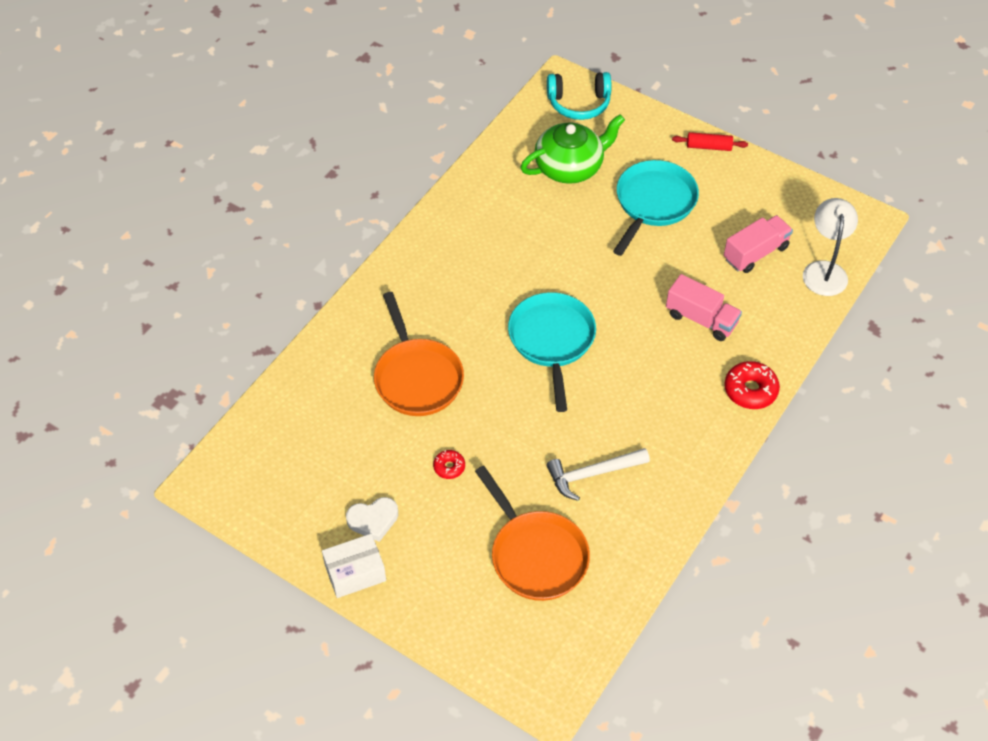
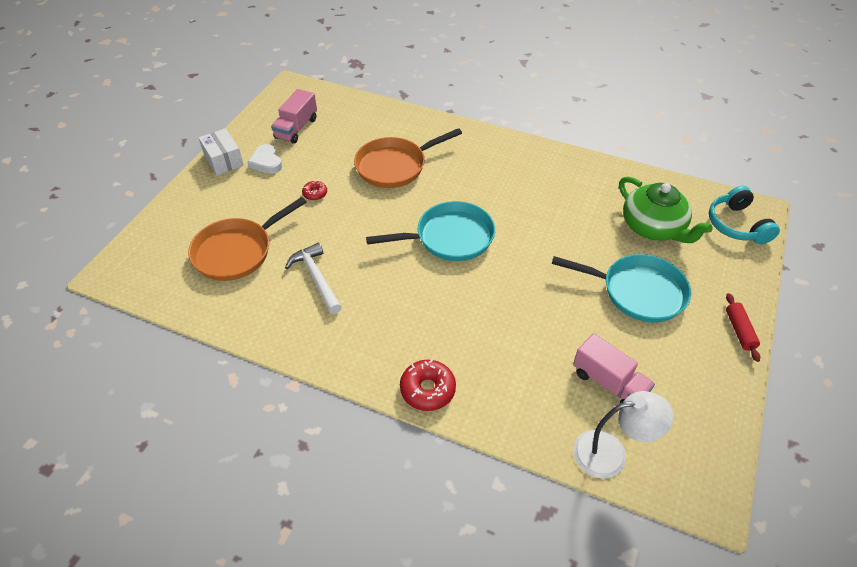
camera: 80 degrees right, 5 degrees down
pink truck [666,274,742,341] -> pink truck moved to [271,89,317,144]

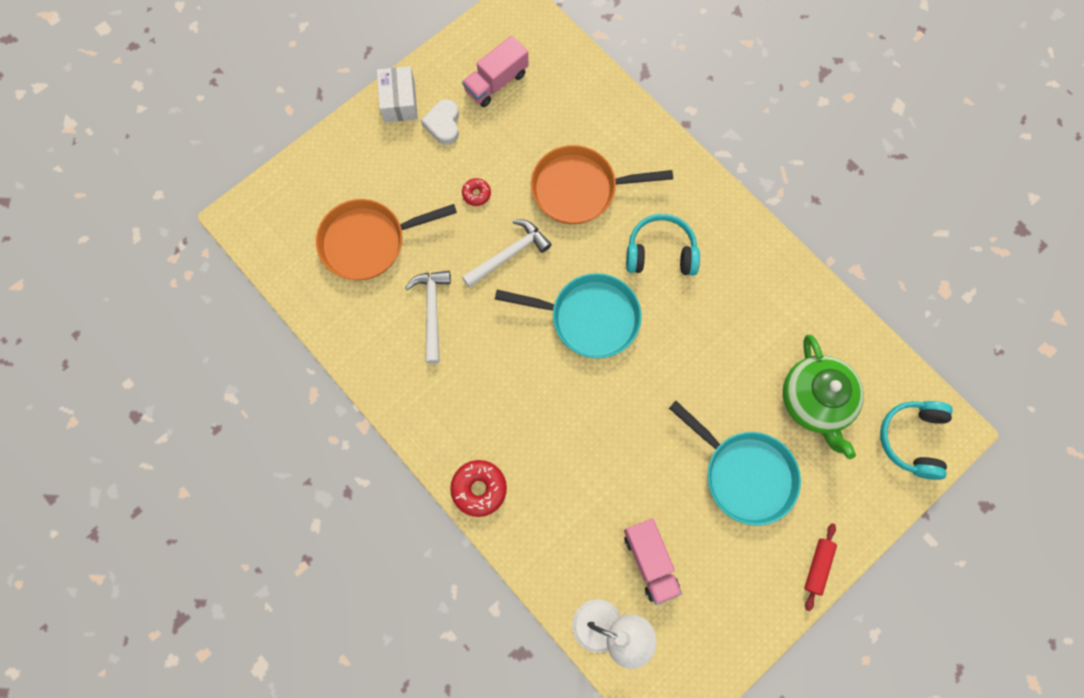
camera: 25 degrees right, 25 degrees up
none -> white hammer [462,220,552,288]
none -> turquoise headphones [626,214,700,276]

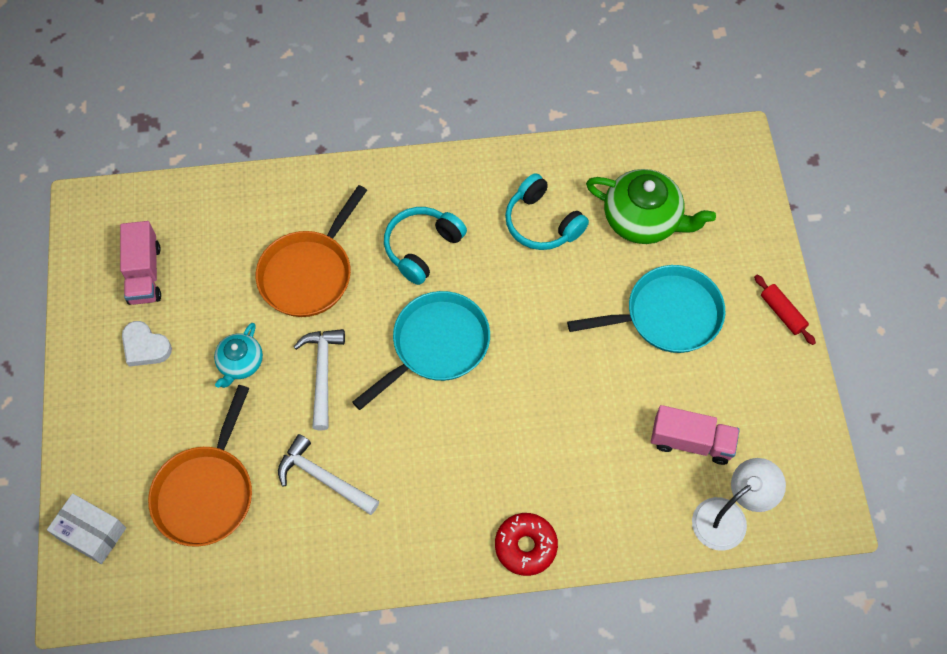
camera: 55 degrees left, 10 degrees down
white box [377,66,418,122] -> white box moved to [47,493,126,564]
red donut [462,178,491,206] -> turquoise teapot [214,323,263,388]
turquoise headphones [880,401,953,480] -> turquoise headphones moved to [505,173,589,250]

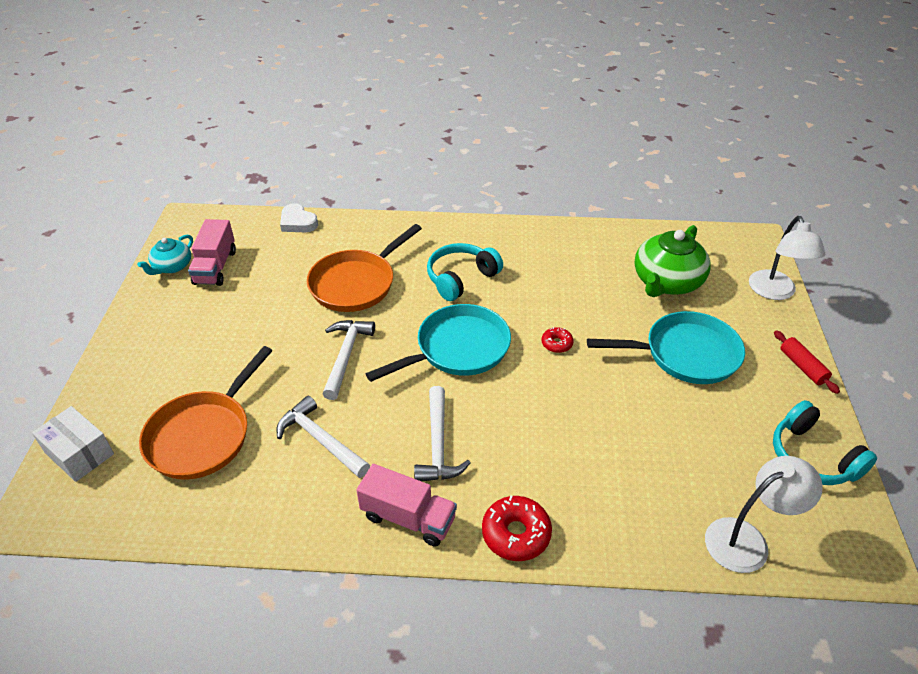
camera: 10 degrees right, 20 degrees down
white heart [122,321,172,367] -> white heart moved to [280,203,318,232]
turquoise teapot [214,323,263,388] -> turquoise teapot moved to [137,235,193,275]
turquoise headphones [505,173,589,250] -> turquoise headphones moved to [773,400,877,485]
green teapot [586,169,716,244] -> green teapot turned 90 degrees clockwise [635,225,711,297]
pink truck [651,405,740,465] -> pink truck moved to [357,464,457,546]
none -> white hammer [414,386,470,481]
none -> red donut [542,327,573,353]
none -> white lamp [749,216,825,300]

